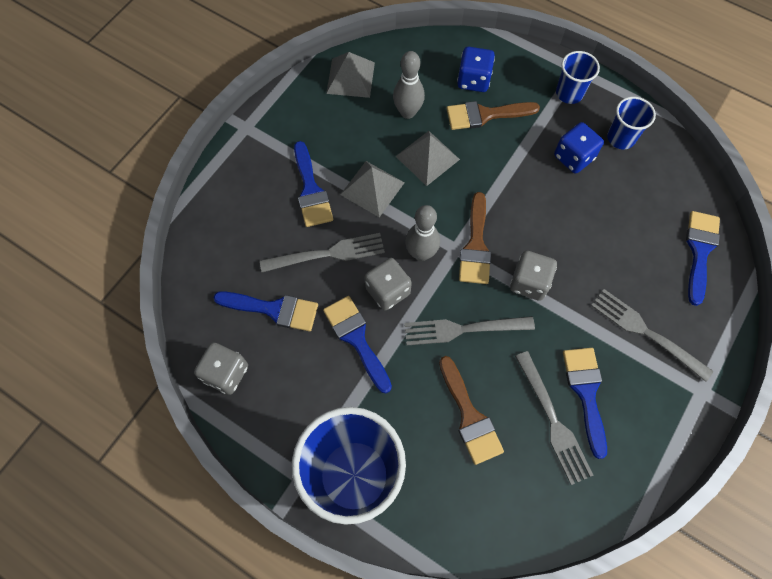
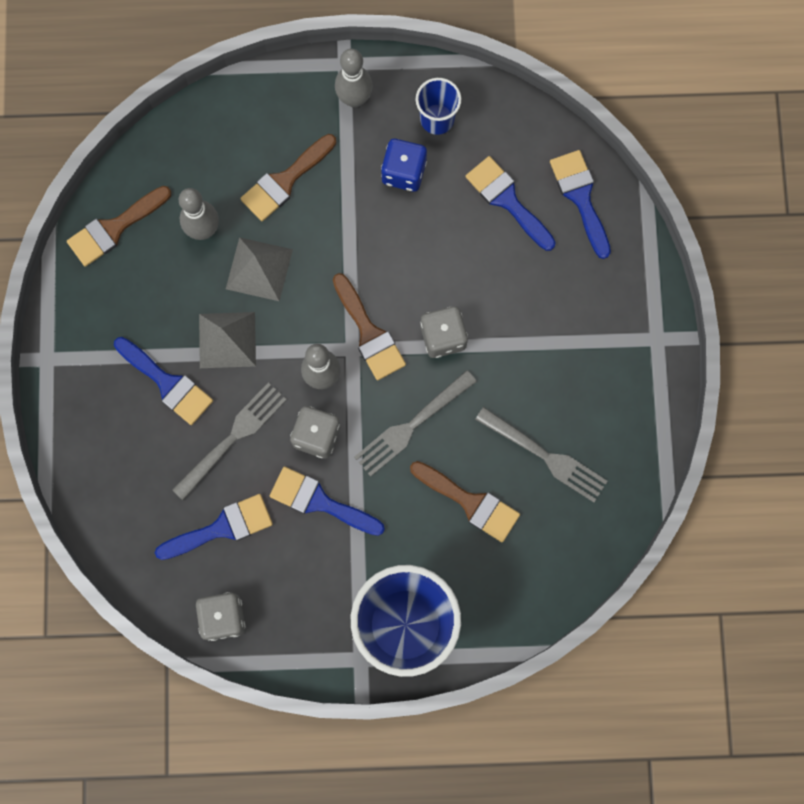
camera: 35 degrees left, 10 degrees up
grey pyramid [326,52,375,98] -> brown brush [67,186,171,267]
blue dice [457,47,495,92] -> none
blue cup [556,51,600,104] -> grey bowling pin [335,48,373,107]
blue brush [563,348,607,459] -> blue brush moved to [465,156,555,251]
grey fork [591,289,713,382] -> none

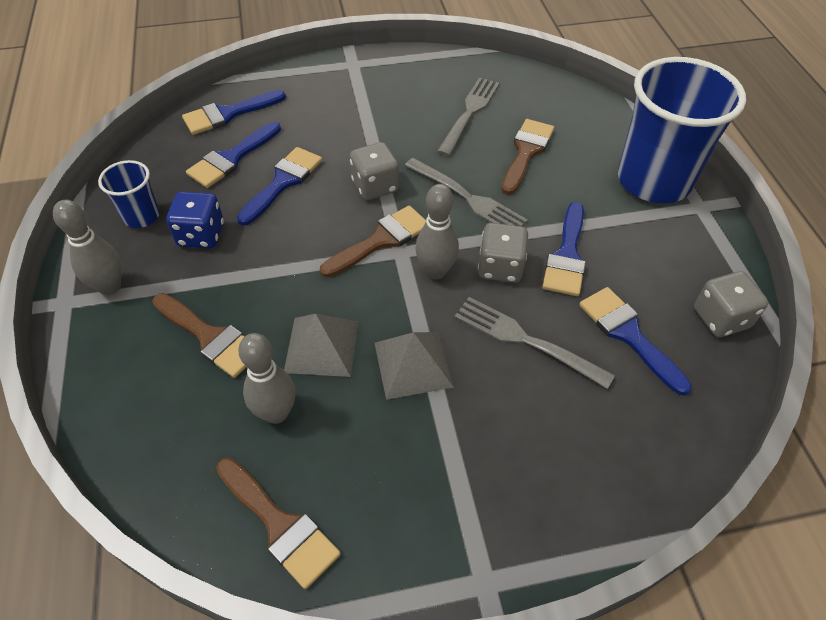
camera: 100 degrees left, 25 degrees down
blue brush [114,337,213,425] -> blue brush moved to [237,147,322,226]

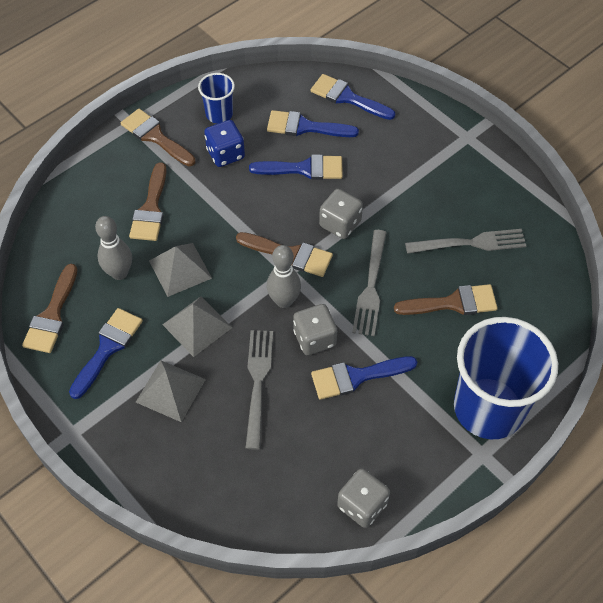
camera: 60 degrees right, 5 degrees up
grey bowling pin [53,200,122,295] -> brown brush [121,109,196,166]
blue brush [579,287,692,395] -> blue brush moved to [69,308,143,399]
none -> grey pyramid [136,361,206,422]

